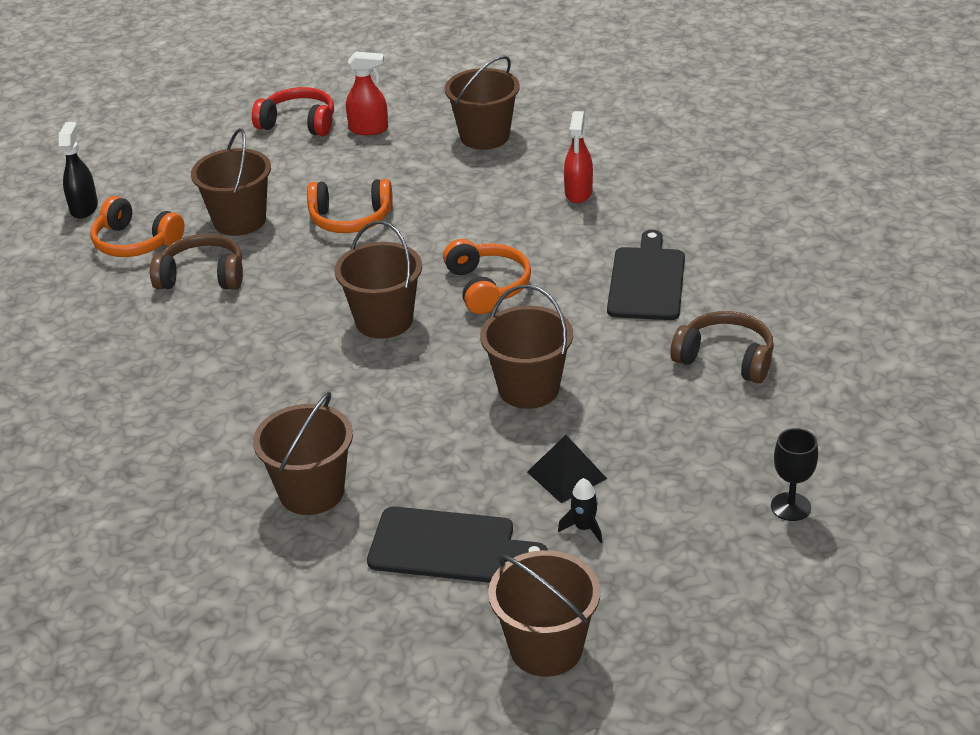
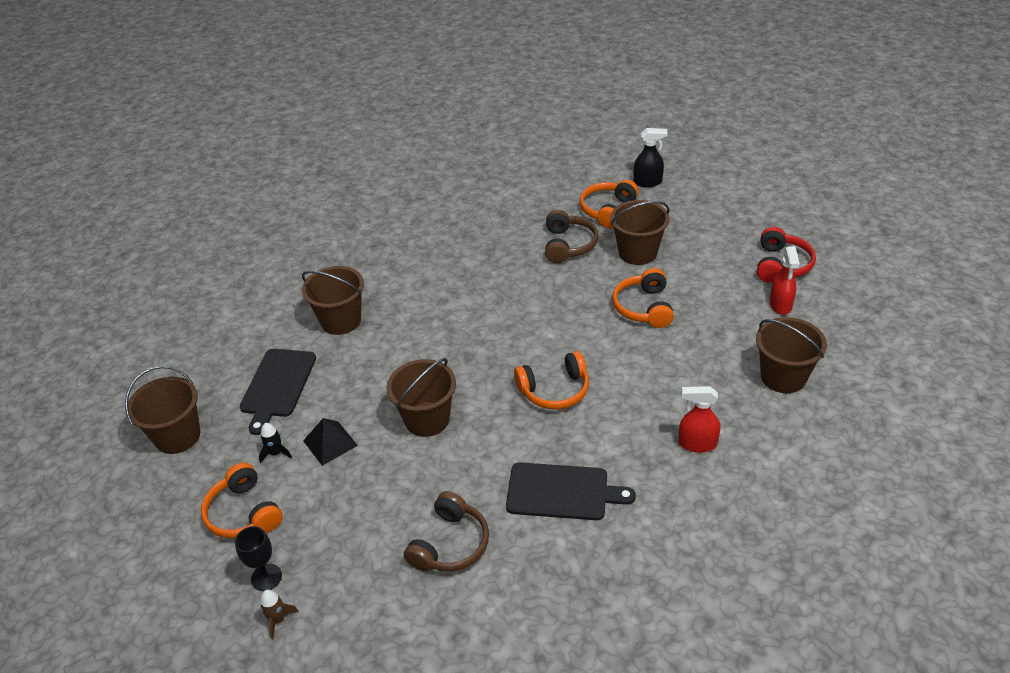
camera: 90 degrees right, 5 degrees up
brown bucket [335,221,422,339] -> none
none -> orange headphones [201,462,283,538]
none -> brown rocket [260,590,299,639]

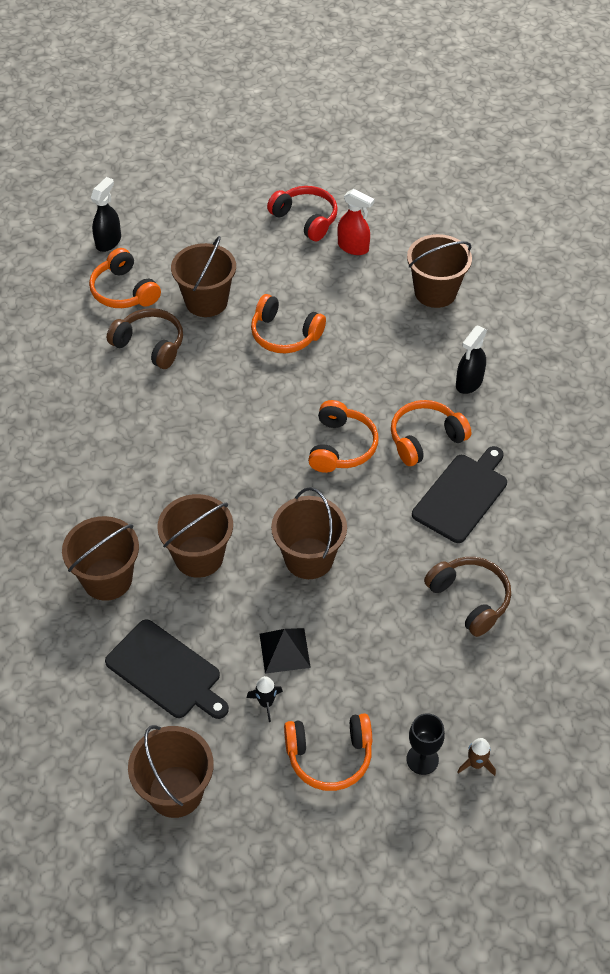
camera: 65 degrees left, 10 degrees up
red spray bottle [678,386,720,453] -> black spray bottle [456,326,487,394]
none -> brown bucket [157,494,233,578]
none -> orange headphones [391,400,471,466]

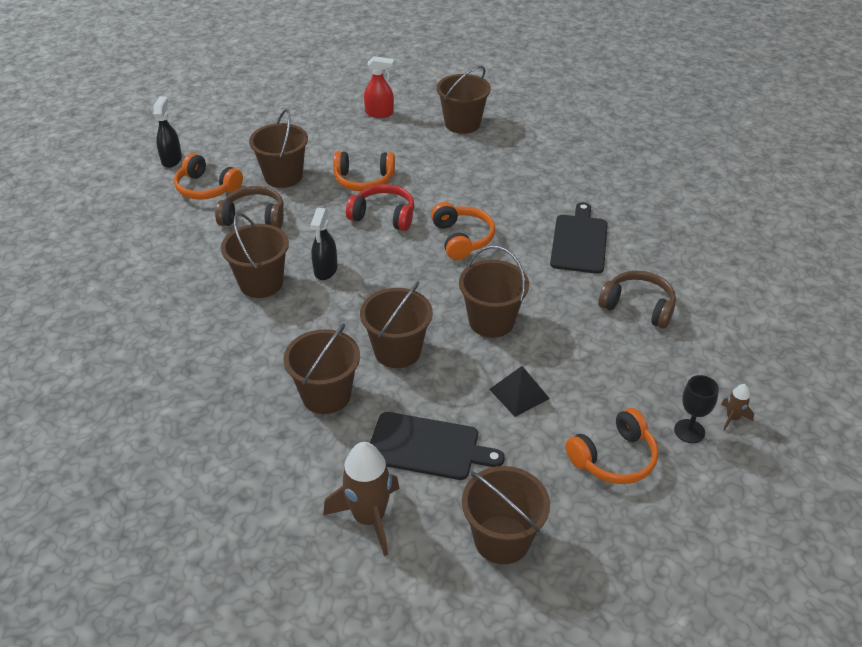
camera: 25 degrees left, 10 degrees down
black rocket [247,676,283,722] -> none
red headphones [267,186,338,241] -> red headphones moved to [346,184,414,231]
orange headphones [391,400,471,466] -> none
black spray bottle [456,326,487,394] -> black spray bottle moved to [310,208,337,280]
none -> brown bucket [221,213,289,298]
none -> brown rocket [323,442,400,556]

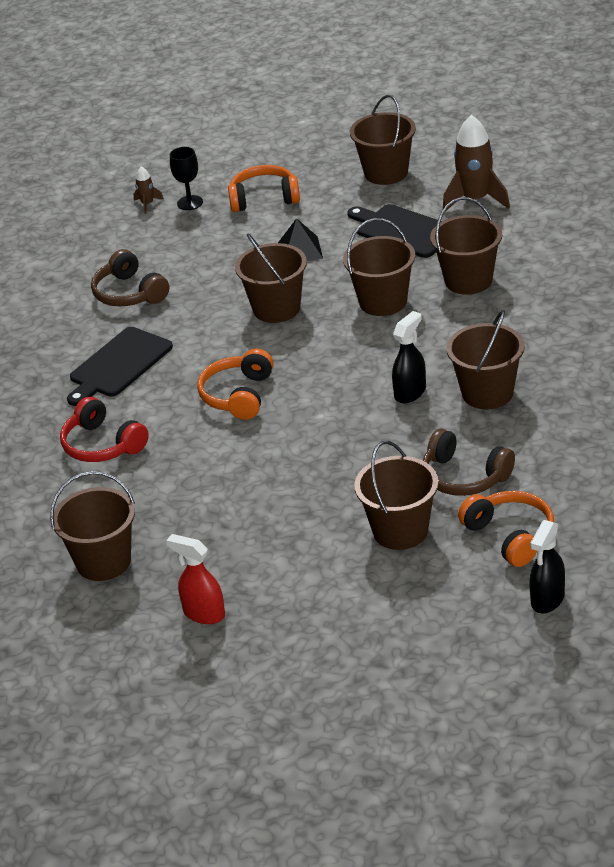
camera: 150 degrees left, 5 degrees down
orange headphones [333,151,395,191] -> none
red headphones [346,184,414,231] -> red headphones moved to [60,397,149,462]

